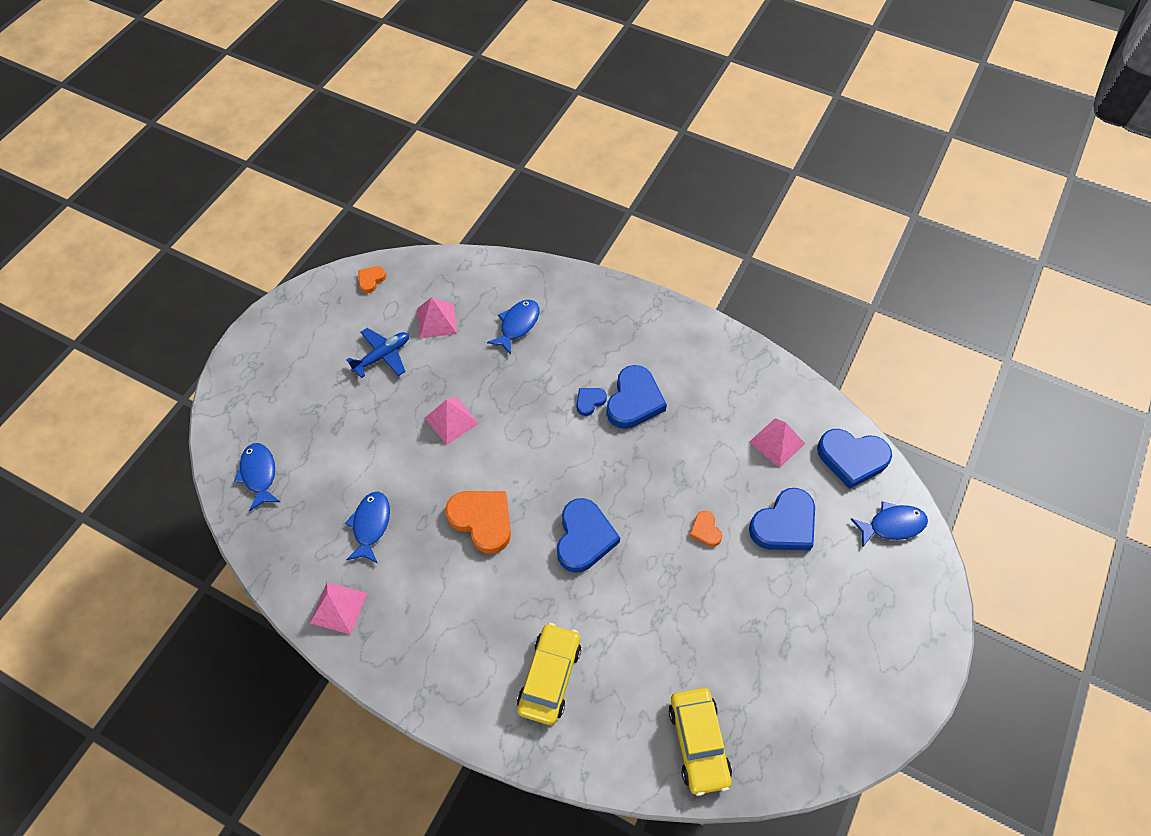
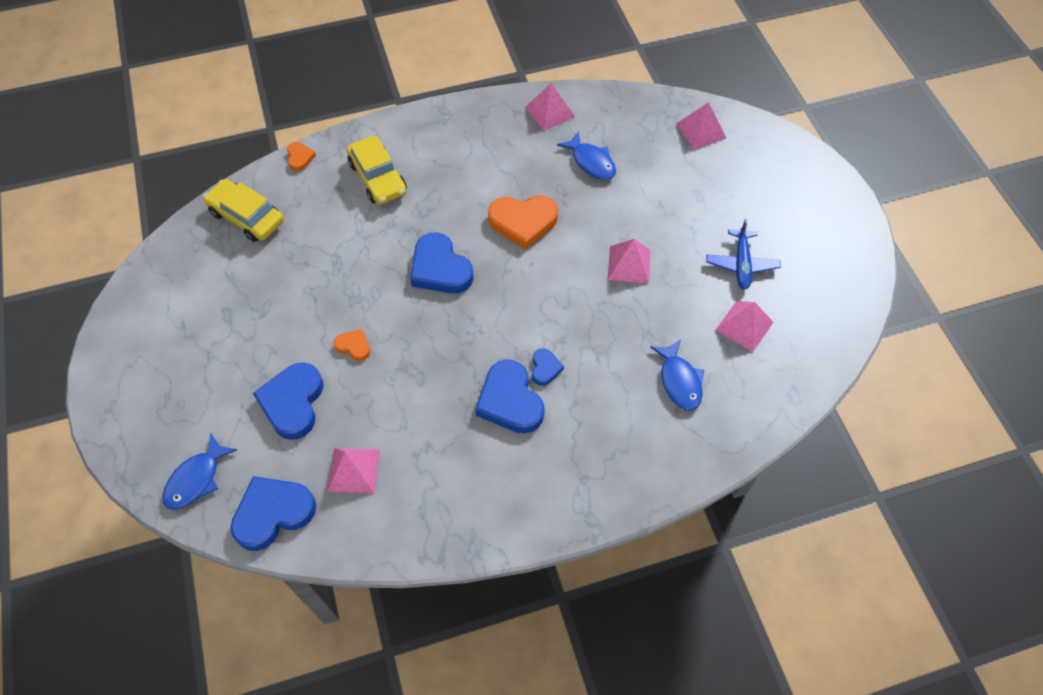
camera: 135 degrees right, 0 degrees up
blue fish [234,443,280,511] -> pink pyramid [676,102,726,149]
orange heart [358,266,386,293] -> orange heart moved to [287,142,316,171]

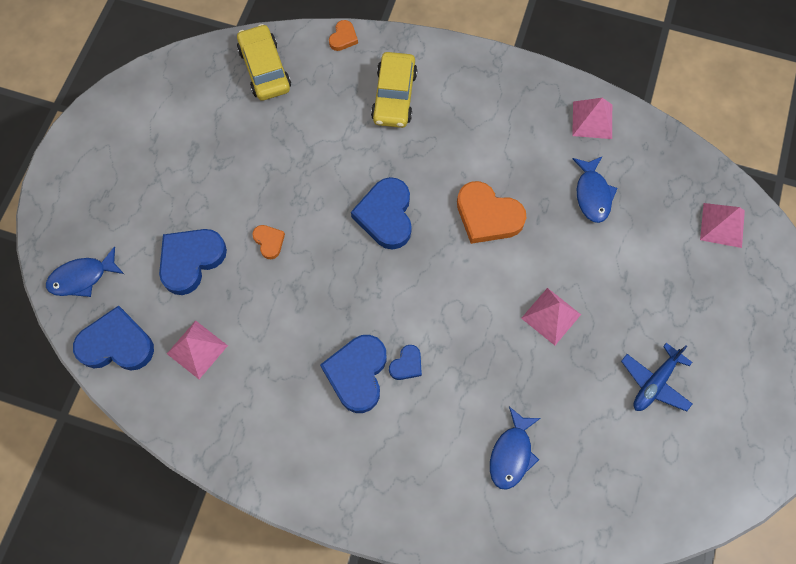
camera: 35 degrees right, 10 degrees up
pink pyramid [716,301,773,352] -> none

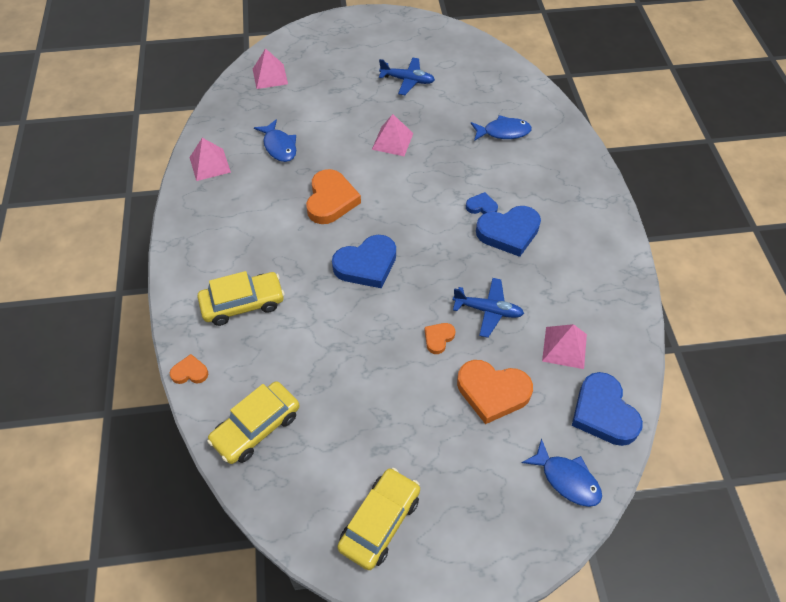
camera: 115 degrees left, 15 degrees down
blue heart [159,229,227,295] -> orange heart [457,360,533,424]
blue fish [573,157,618,223] -> blue fish turned 90 degrees clockwise [254,119,296,162]
none -> yellow car [337,468,420,570]
none -> blue plane [453,278,524,338]

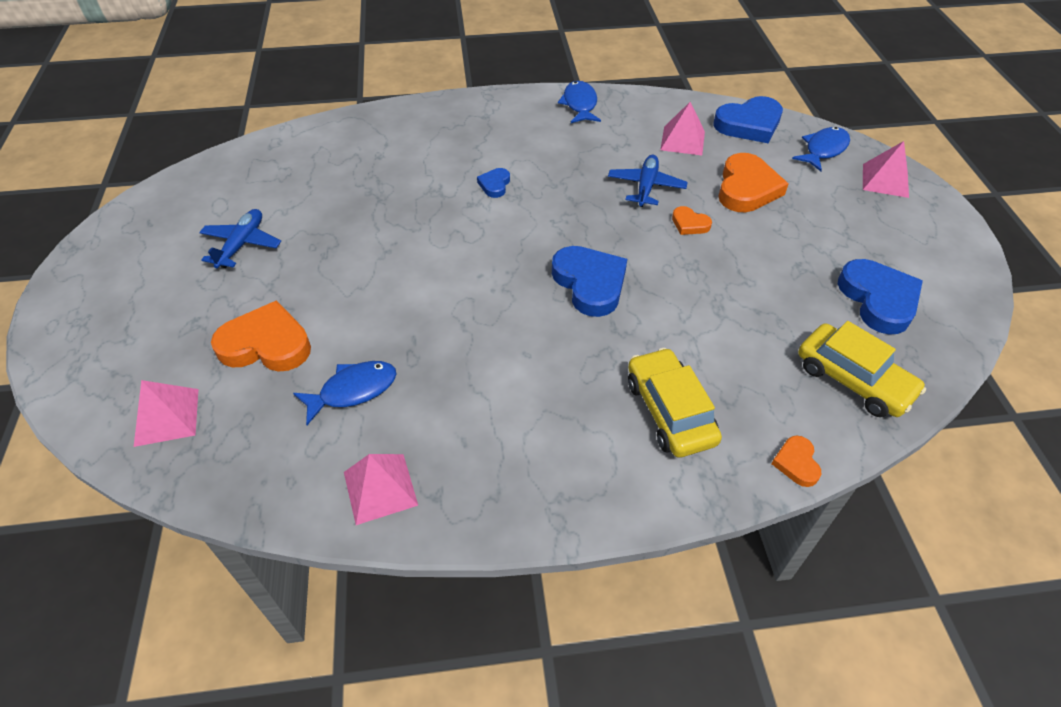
camera: 90 degrees left, 5 degrees down
orange heart [306,169,361,224] -> orange heart moved to [211,300,311,372]
yellow car [337,468,420,570] -> none
pink pyramid [372,114,413,156] -> pink pyramid moved to [863,141,909,198]
blue fish [471,115,532,141] -> blue fish moved to [558,81,601,123]
blue heart [476,206,541,257] -> blue heart moved to [838,259,923,335]

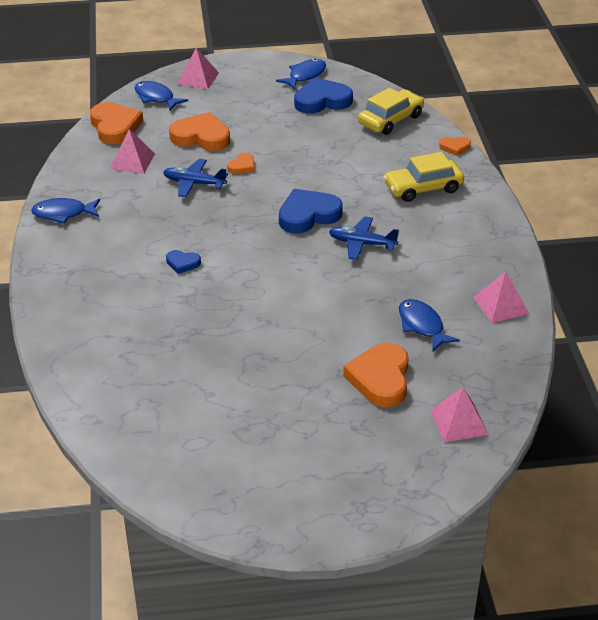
camera: 90 degrees left, 10 degrees down
blue plane [199,209,281,268] -> blue plane moved to [329,216,399,260]
blue heart [713,96,783,143] -> orange heart [90,102,143,144]
none -> blue fish [276,59,326,90]

